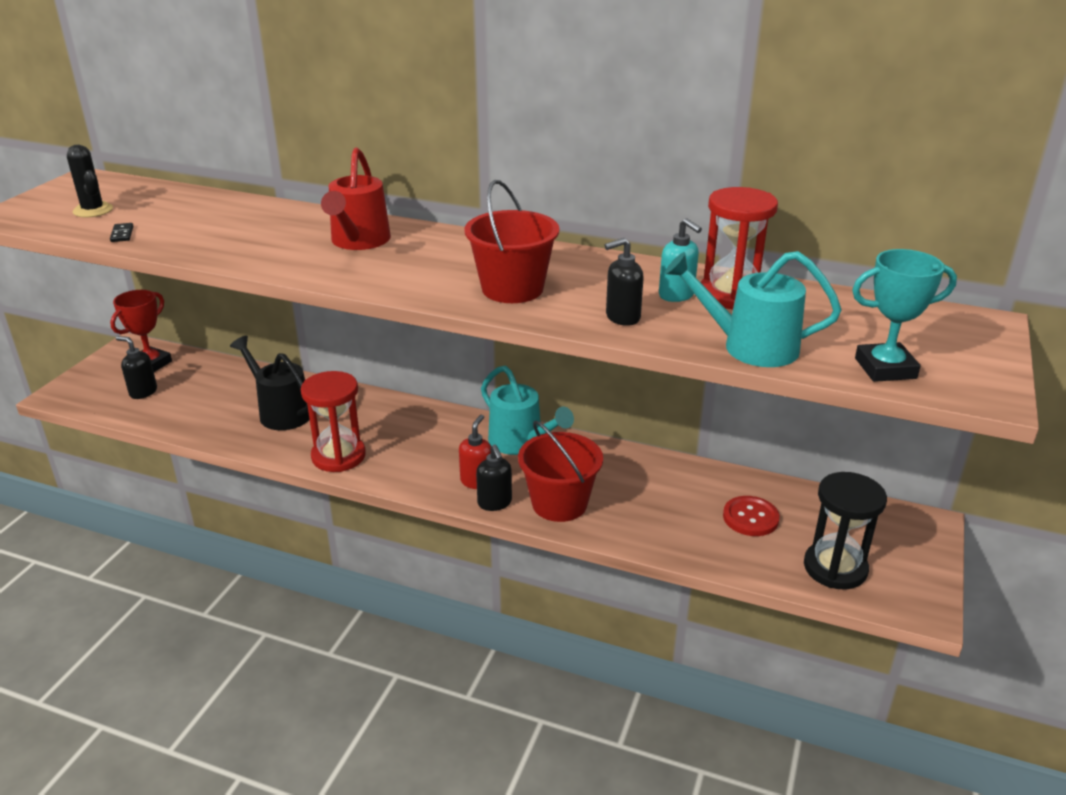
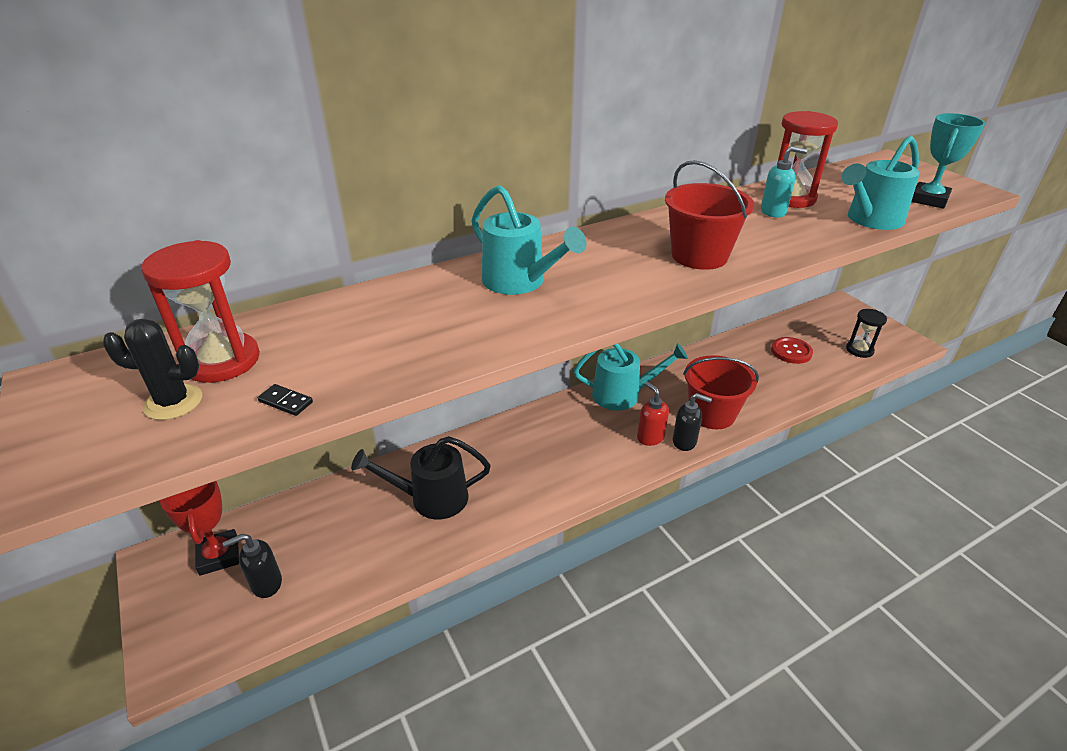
camera: 50 degrees left, 5 degrees up
red hourglass [301,371,366,472] -> red hourglass moved to [141,240,260,383]
red watering can [321,148,391,250] -> turquoise watering can [471,185,587,295]
black soap dispenser [605,238,644,326] -> none
black hourglass [804,472,887,589] -> black hourglass [846,309,887,358], size x0.63

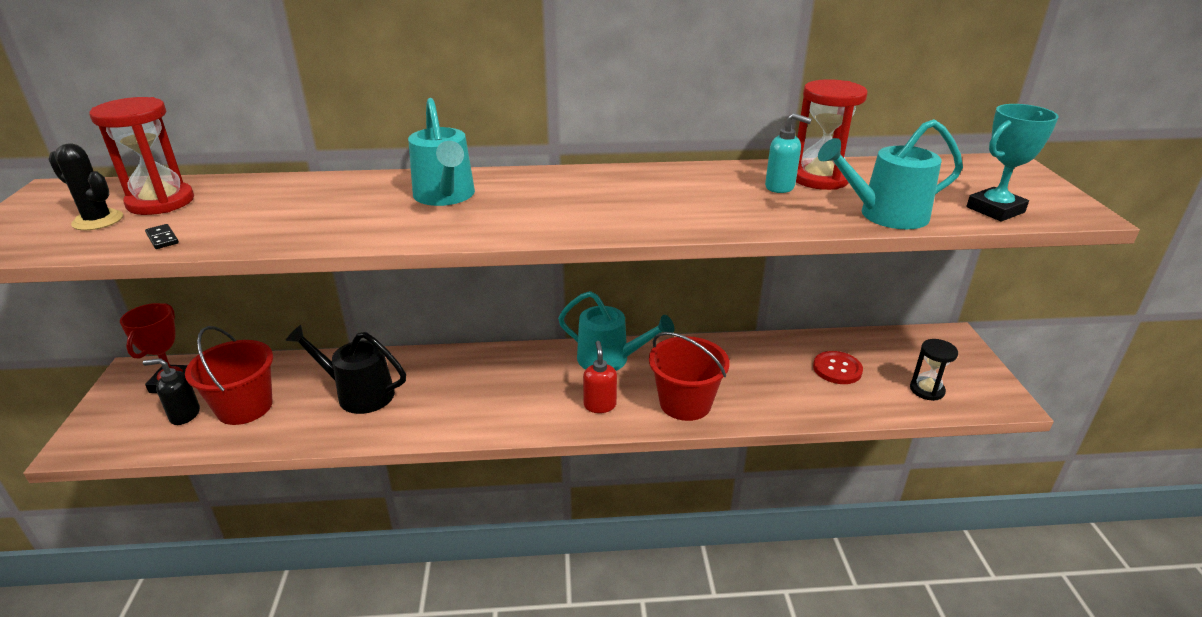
camera: 25 degrees right, 5 degrees down
red bucket [665,160,754,270] -> red bucket moved to [185,326,273,425]
black soap dispenser [673,393,712,451] -> none

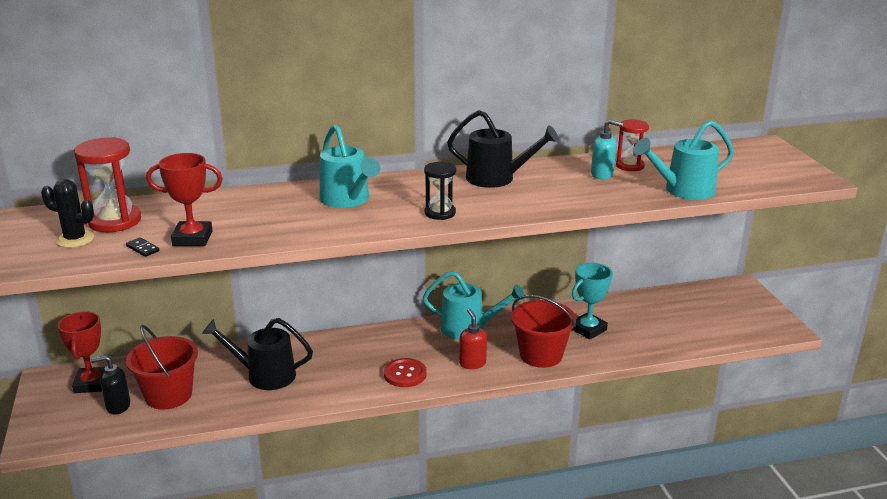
camera: 10 degrees left, 5 degrees down
red hourglass [796,79,867,190] -> red hourglass [616,119,649,171], size x0.63
red button [813,351,863,384] -> red button moved to [384,358,427,387]
black hourglass [910,339,958,401] -> black hourglass moved to [424,162,456,220]
turquoise trophy [966,104,1058,222] -> turquoise trophy moved to [571,263,613,339]
none -> red trophy [146,153,223,246]
none -> black watering can [447,110,559,188]

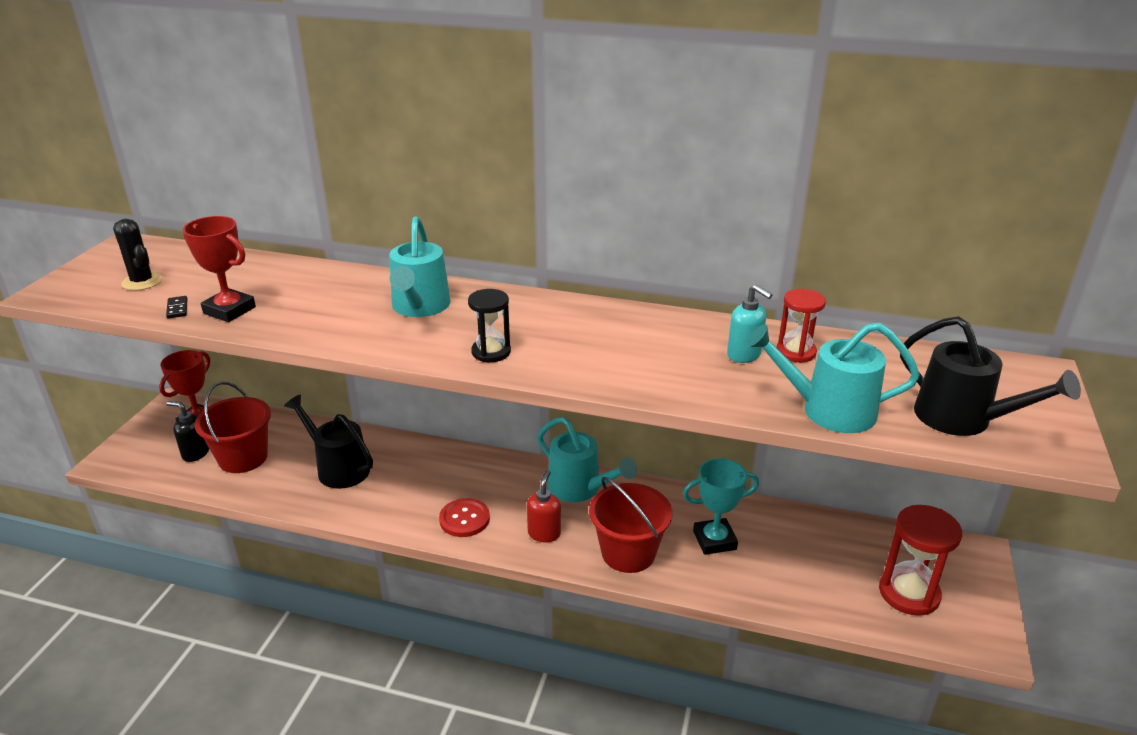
camera: 30 degrees right, 5 degrees up
red hourglass [74,137,141,232] -> red hourglass moved to [879,505,962,616]
black watering can [447,110,559,188] -> black watering can moved to [900,316,1081,436]

